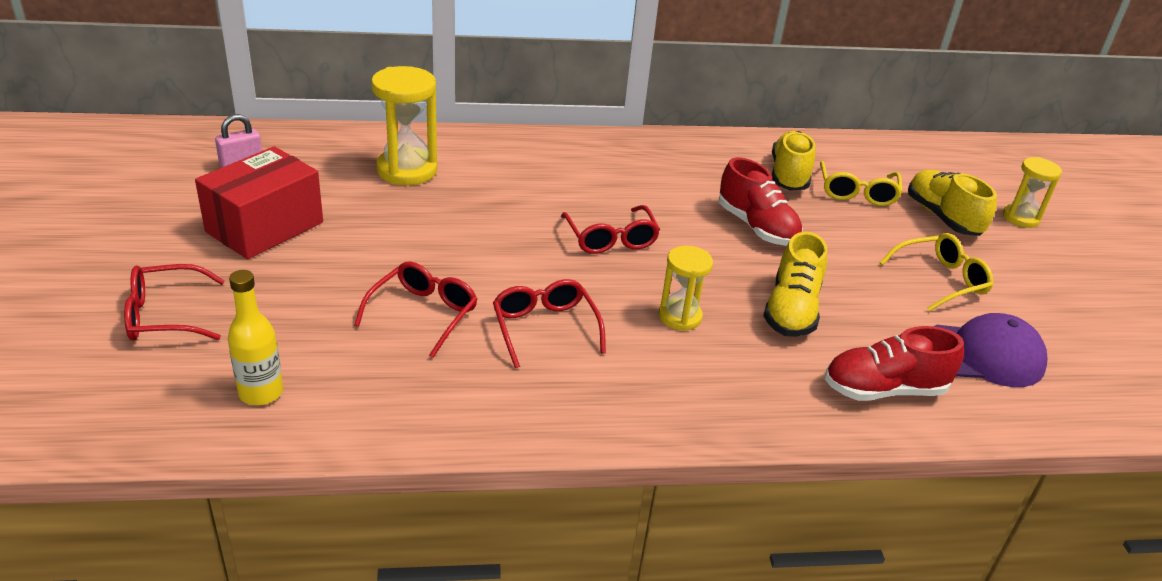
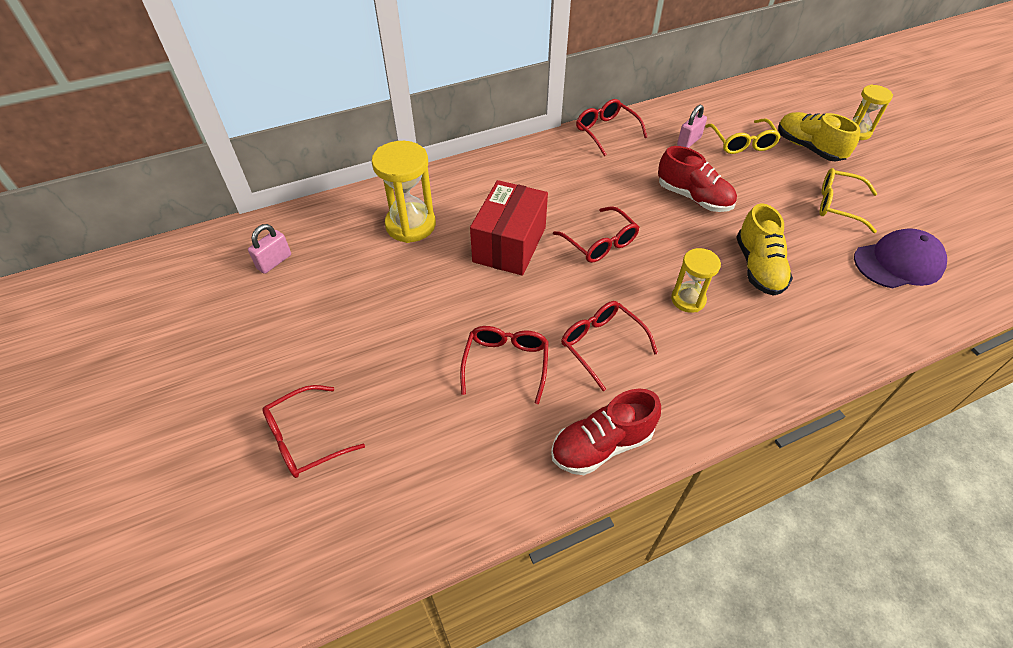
camera: 15 degrees left, 15 degrees up
red box [195,146,323,259] -> red box moved to [470,180,548,276]
yellow bottle [228,270,283,405] -> none
yellow shoe [772,131,815,191] -> pink padlock [677,104,707,148]
red shoe [825,326,964,401] -> red shoe moved to [551,388,661,475]
yellow glasses [879,233,993,311] -> yellow glasses turned 120 degrees counterclockwise [819,168,877,233]
none -> red glasses [576,99,647,156]

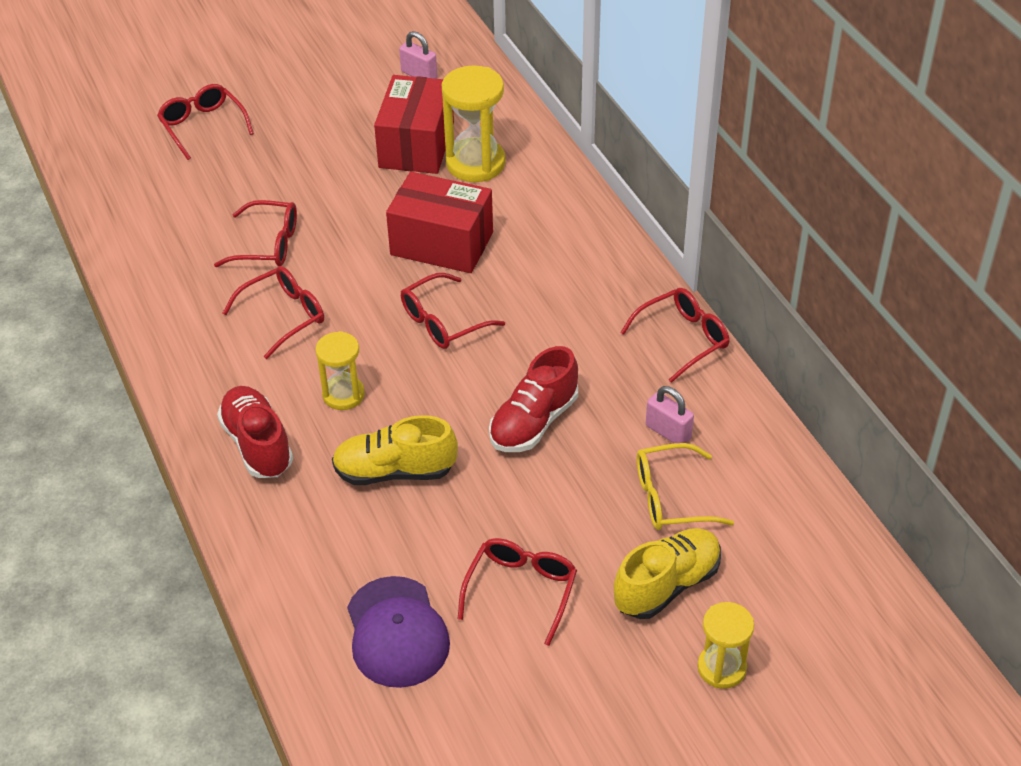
camera: 90 degrees right, 5 degrees down
red shoe [551,388,661,475] -> red shoe moved to [217,386,293,478]
yellow glasses [819,168,877,233] -> red glasses [458,538,577,646]
none -> red box [374,75,454,174]

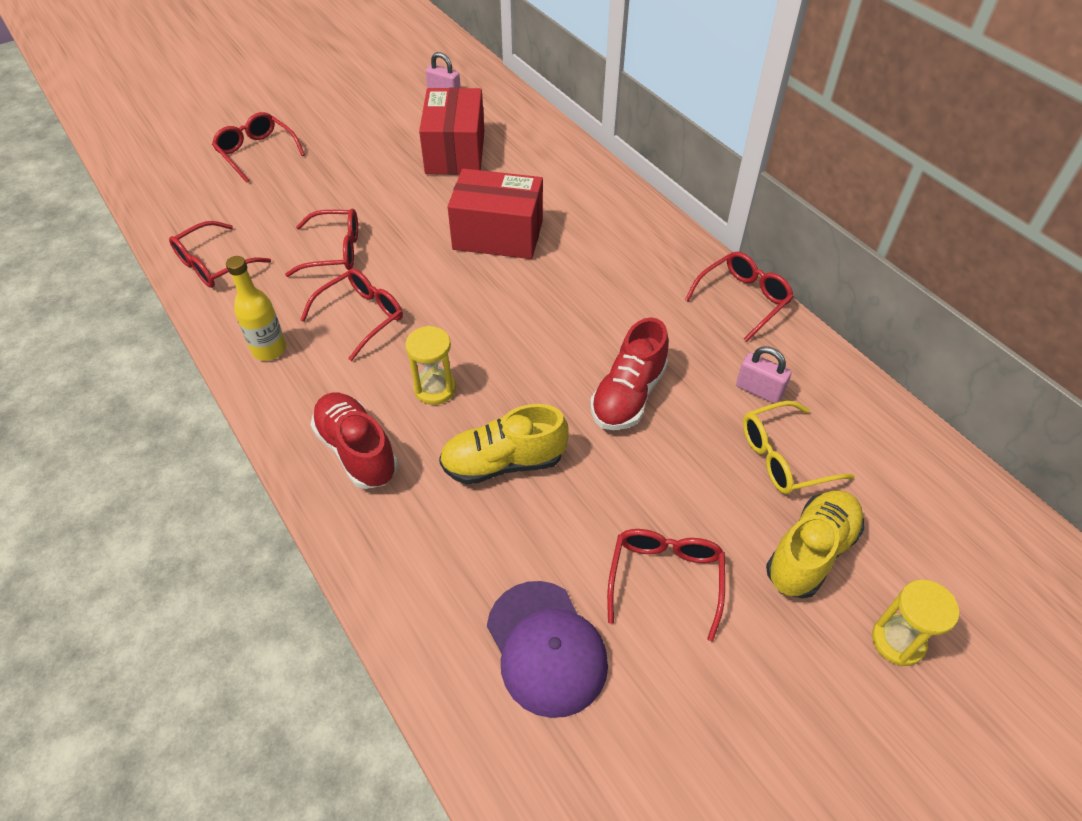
camera: 10 degrees left, 5 degrees up
red glasses [401,273,505,349] -> red glasses moved to [169,221,271,288]
yellow hourglass [442,65,506,182] -> none
none -> yellow bottle [226,256,286,361]

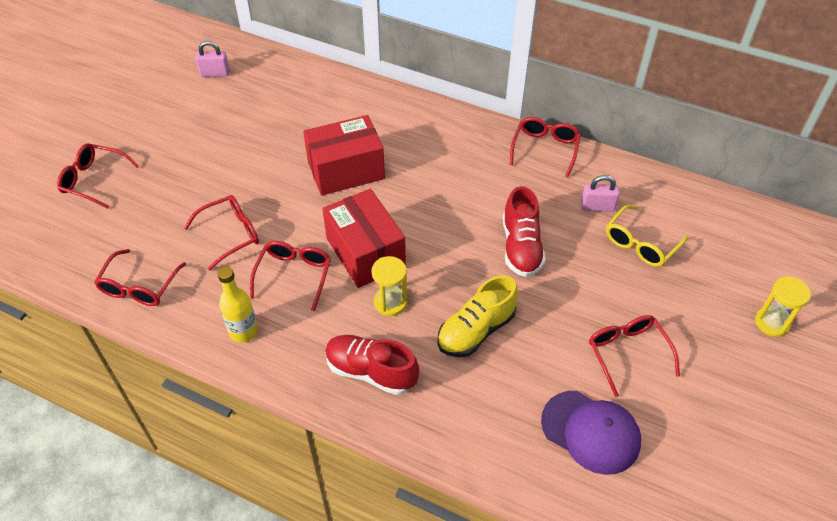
camera: 30 degrees left, 0 degrees up
red box [419,88,484,175] -> red box moved to [322,189,406,288]
yellow shoe [766,490,864,599] -> none

